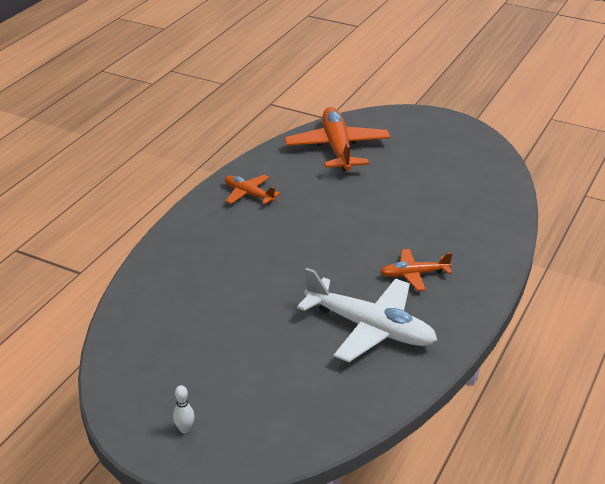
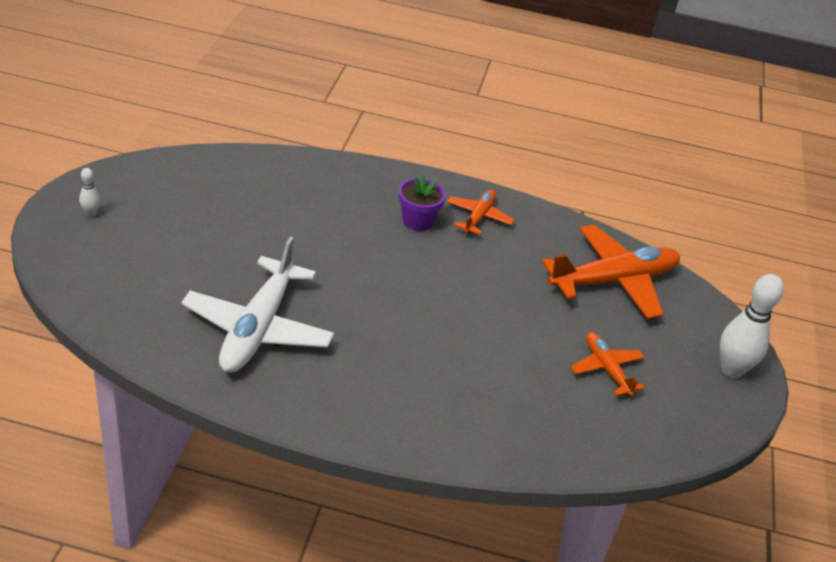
camera: 70 degrees right, 5 degrees up
orange plane [380,249,452,291] -> orange plane moved to [571,332,645,396]
none -> purple flower pot [399,175,446,231]
none -> white bowling pin [720,274,784,378]

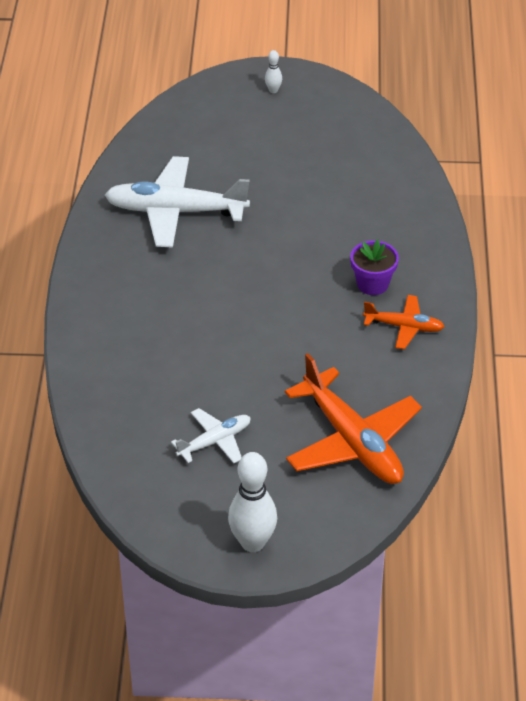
camera: 85 degrees right, 5 degrees up
orange plane [571,332,645,396] -> white plane [171,408,251,463]

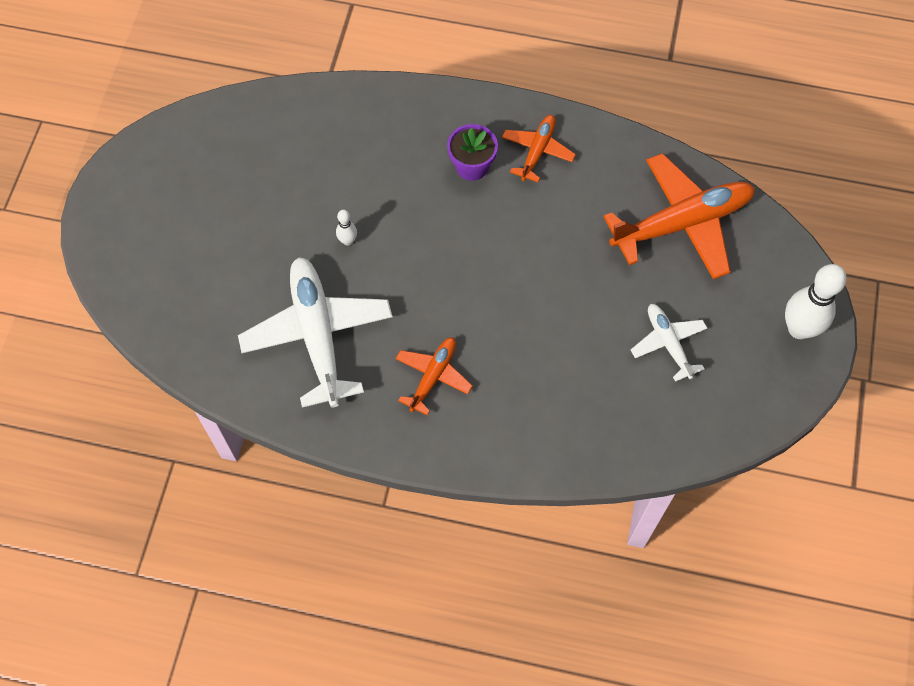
camera: 80 degrees left, 20 degrees up
white plane [105,156,250,248] -> white plane turned 150 degrees clockwise [238,257,393,408]
white bowling pin [265,50,282,93] -> white bowling pin moved to [336,210,357,246]
none -> orange plane [395,337,473,416]

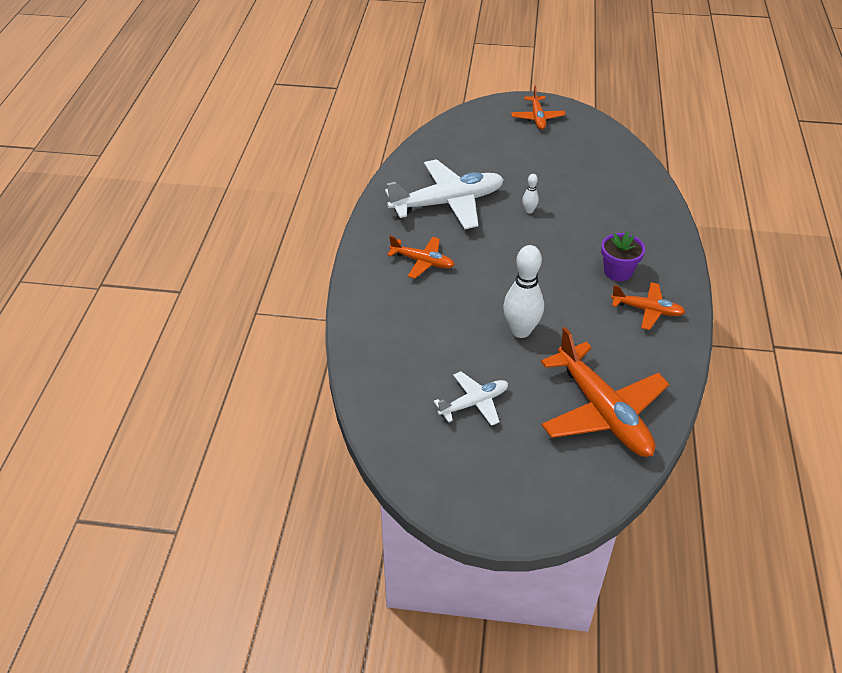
camera: 85 degrees right, 20 degrees down
white bowling pin [785,264,846,339] -> white bowling pin moved to [503,245,544,338]
none -> orange plane [511,86,566,130]

